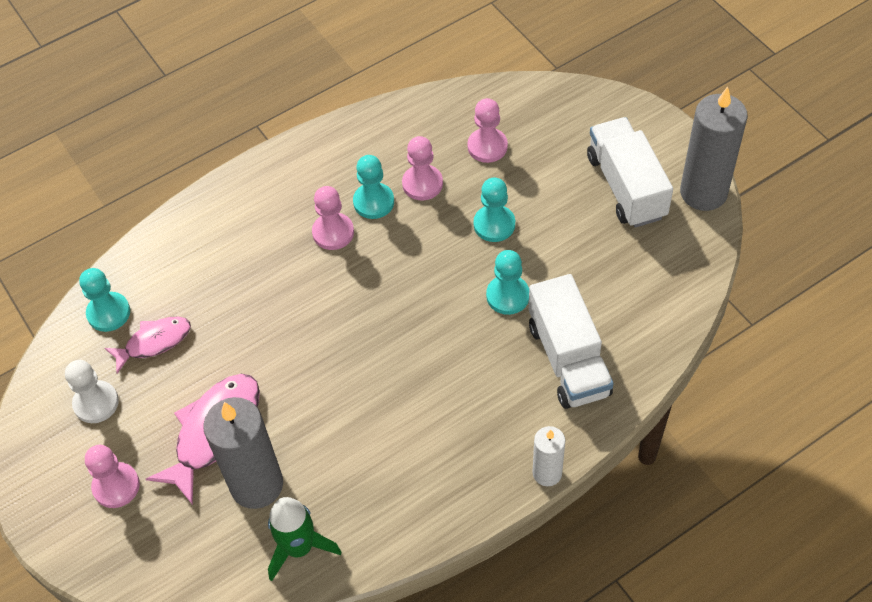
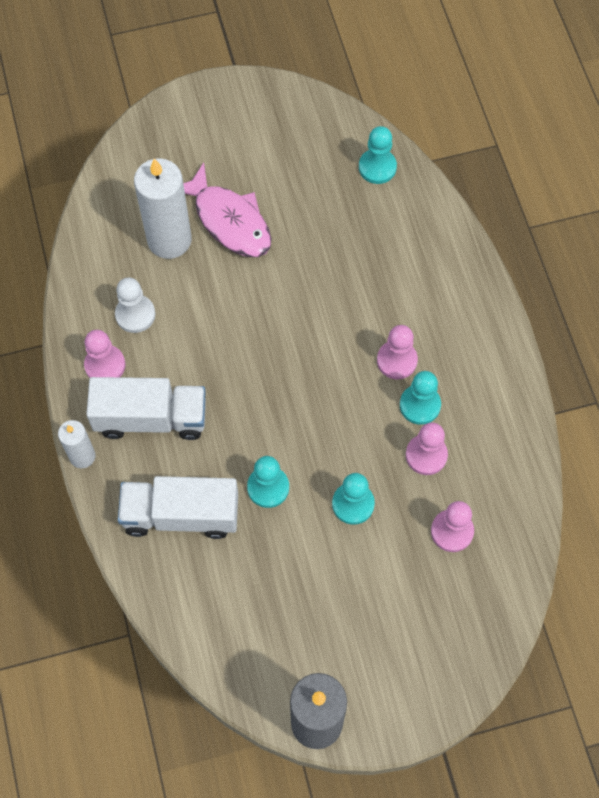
camera: 105 degrees right, 10 degrees up
white pawn [65,360,119,423] -> white pawn moved to [115,278,155,333]
pink pawn [85,445,140,508] -> pink pawn moved to [84,330,125,378]
pink fish [104,317,191,374] -> none
grey candle [203,397,283,509] -> white candle [134,158,192,259]
green rocket [268,497,341,581] -> none
white truck [587,117,673,228] -> white truck moved to [86,377,206,440]

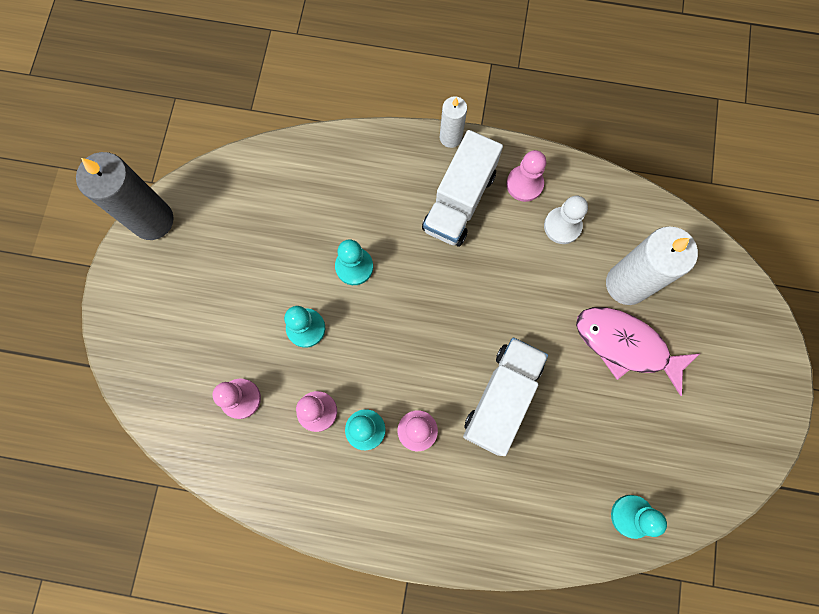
camera: 115 degrees right, 10 degrees up
white truck [118,476,238,539] -> white truck moved to [463,338,548,456]
pink fish [183,162,271,257] -> pink fish turned 45 degrees clockwise [576,307,699,396]

